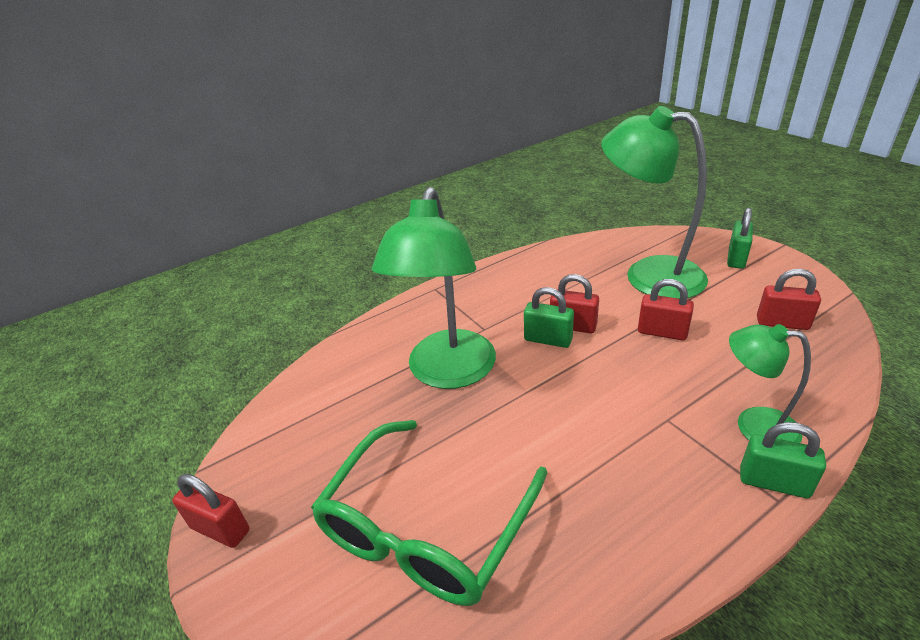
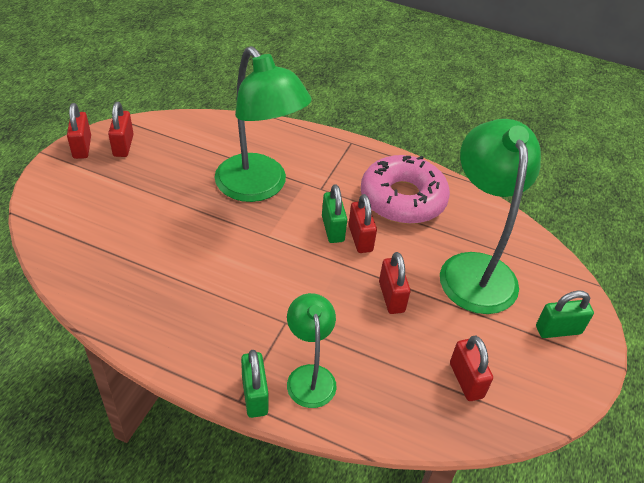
camera: 50 degrees right, 10 degrees up
green glasses [311,420,547,606] -> none
green lamp [372,187,496,389] -> green lamp turned 105 degrees counterclockwise [214,46,312,202]
none -> red padlock [108,102,134,157]
none -> pink donut [361,155,450,224]

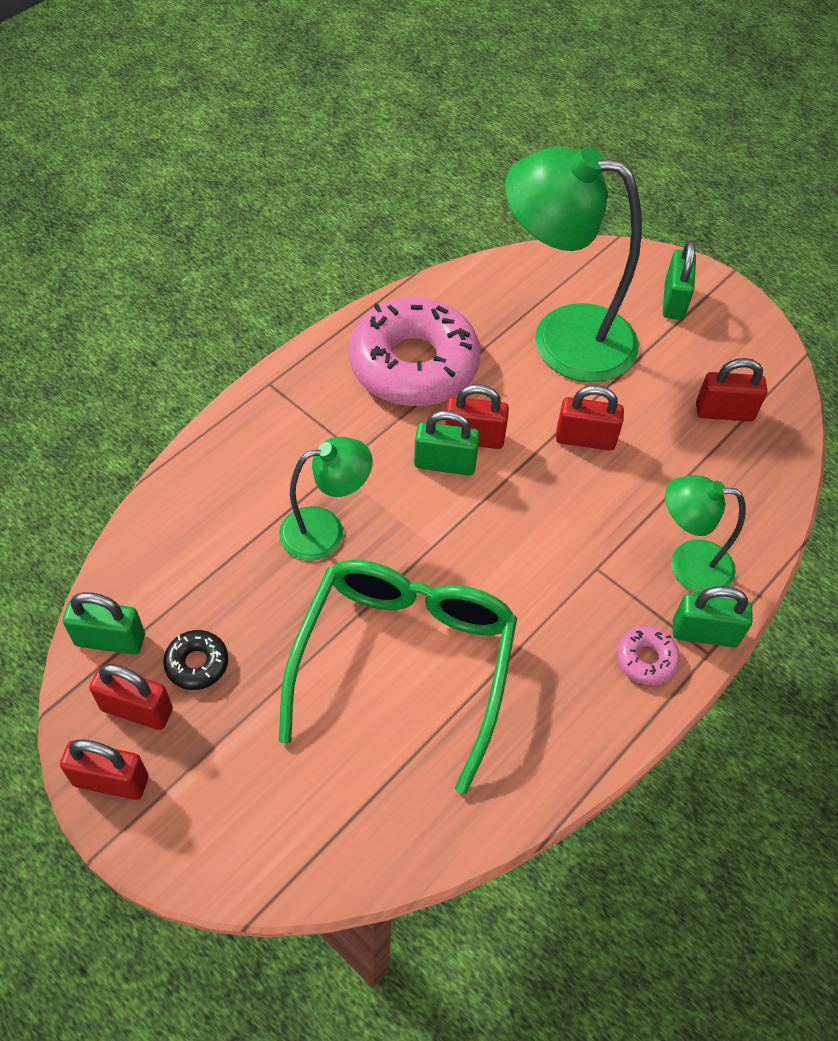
camera: 70 degrees left, 10 degrees up
green lamp [214,46,312,202] -> green lamp [279,437,373,561], size x0.54
none -> green padlock [63,592,145,654]
none -> black donut [163,630,228,690]
none -> green glasses [279,560,517,794]
none -> pink donut [617,626,680,685]

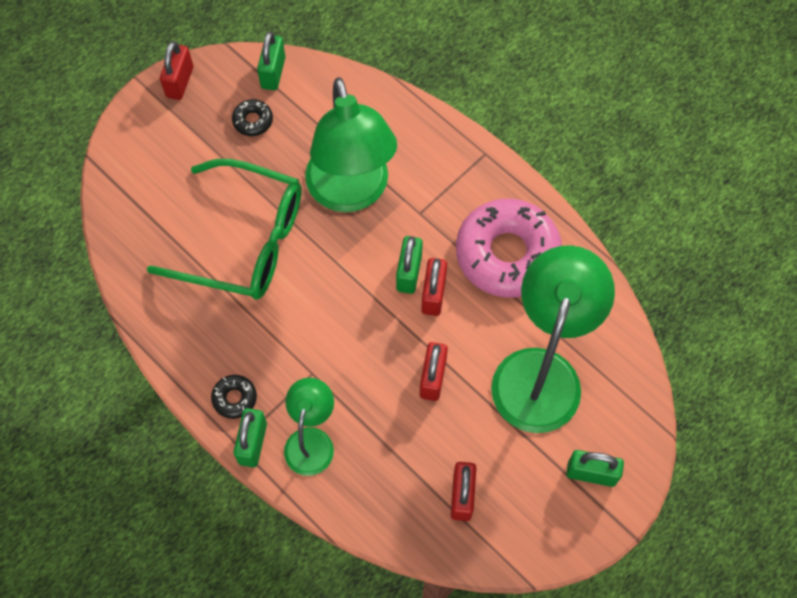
camera: 95 degrees right, 10 degrees up
red padlock [89,664,173,730] -> none
green lamp [279,437,373,561] -> green lamp [305,77,397,212], size x1.84
pink donut [617,626,680,685] -> black donut [211,375,257,419]

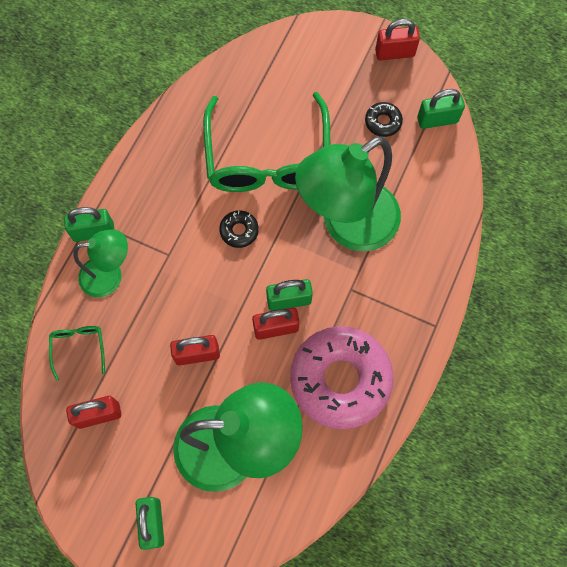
camera: 70 degrees right, 5 degrees up
black donut [211,375,257,419] -> black donut moved to [219,210,259,248]
none -> green glasses [49,326,105,381]

